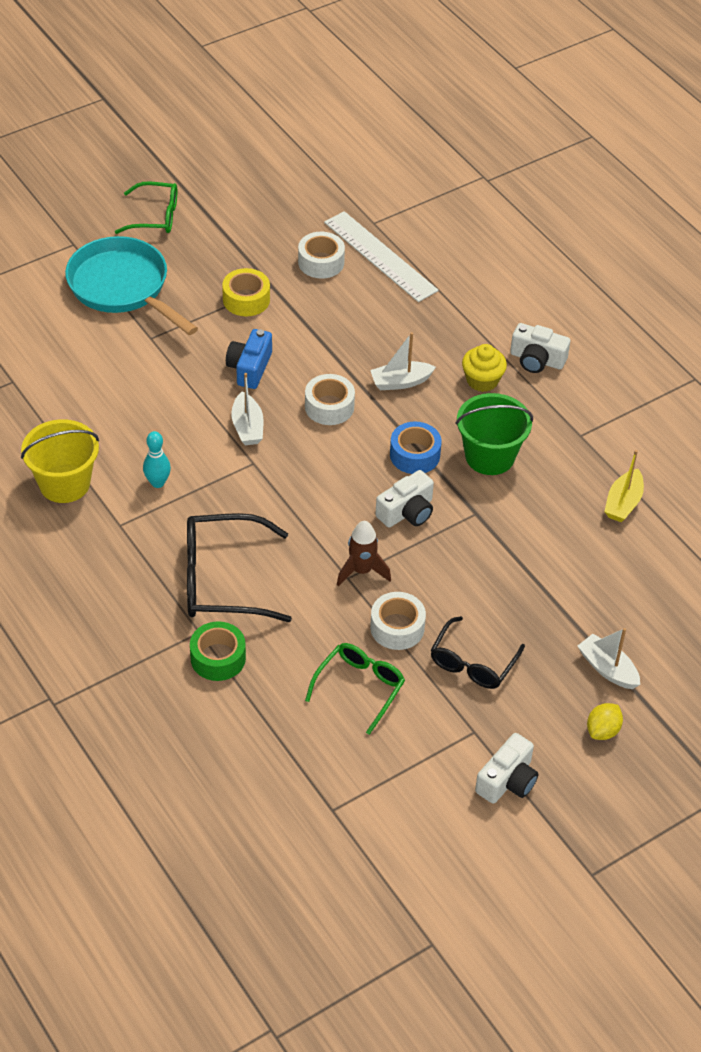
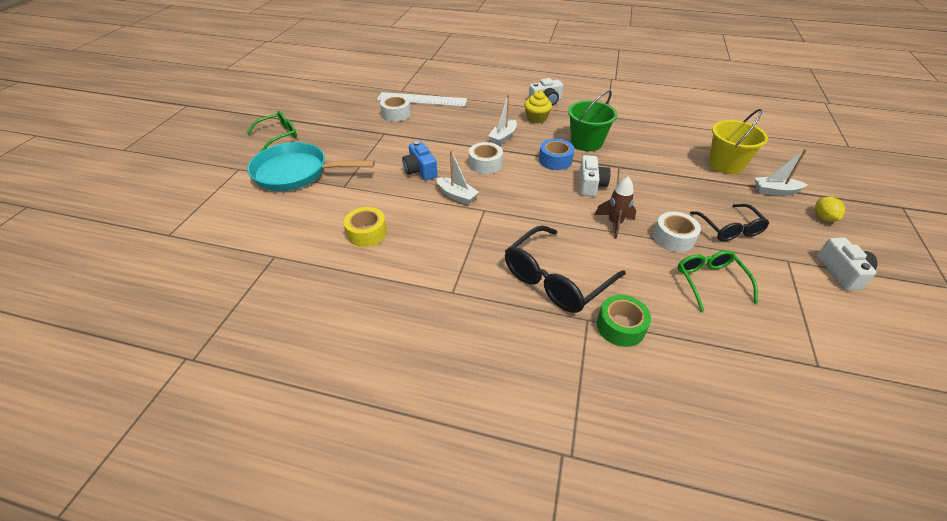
camera: 40 degrees left, 5 degrees down
yellow bucket [21,419,99,503] -> yellow bucket moved to [708,109,768,174]
turquoise bowling pin [143,431,171,488] -> none
yellow tape [222,268,270,316] -> yellow tape moved to [344,207,387,247]
yellow boat [604,450,644,522] -> none

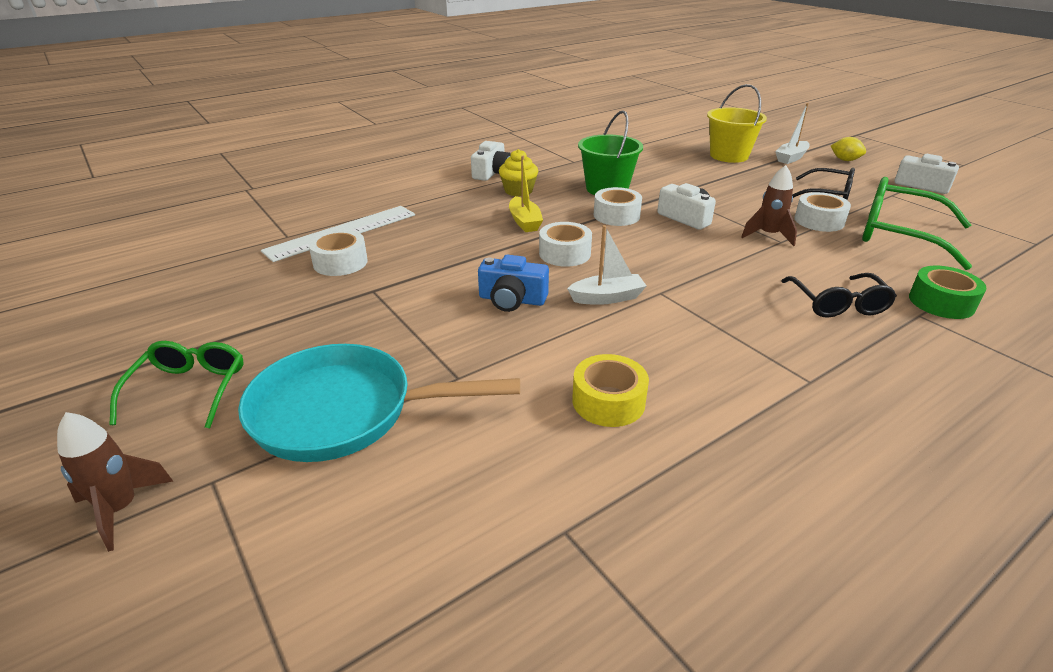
camera: 50 degrees left, 10 degrees down
turquoise pan [247,142,375,191] -> turquoise pan turned 45 degrees clockwise [238,344,520,462]
white boat [488,94,517,145] -> yellow boat [509,156,543,232]
black glasses [505,225,626,313] -> black glasses [781,273,897,318], size x0.64
blue tape [539,139,574,170] -> white tape [594,187,642,226]
green glasses [678,250,758,312] -> green glasses [862,177,972,270], size x1.57
none -> brown rocket [57,412,173,552]

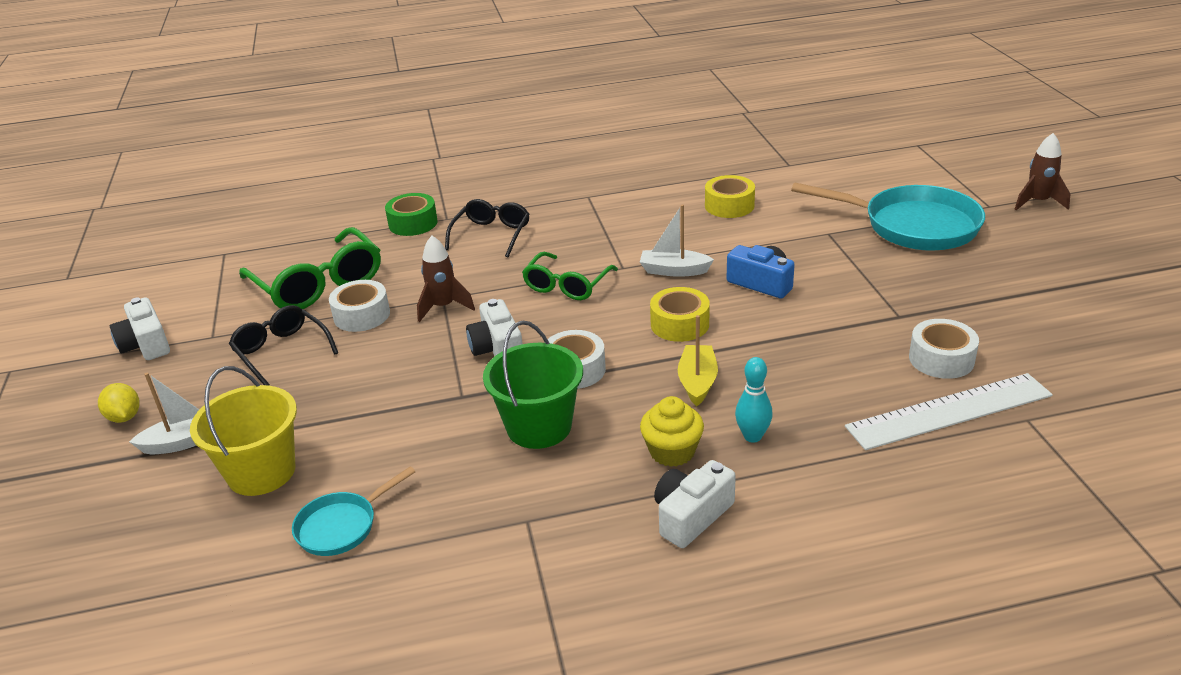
camera: 155 degrees left, 0 degrees up
green glasses [109,341,243,428] -> green glasses moved to [522,252,618,300]
white tape [539,222,592,267] -> yellow tape [650,287,710,342]
none -> turquoise pan [292,466,415,556]
none -> turquoise bowling pin [735,357,773,443]

